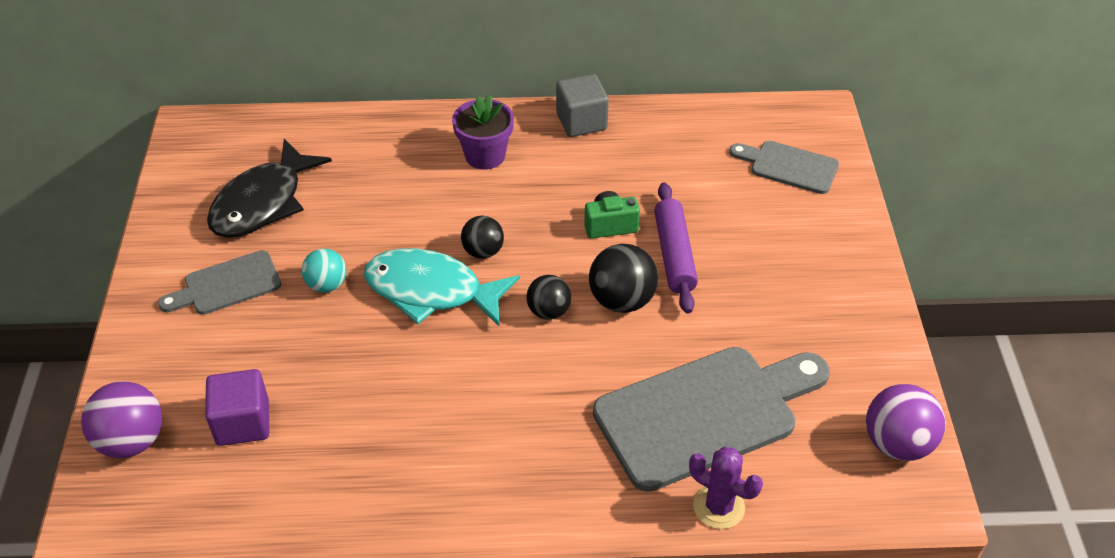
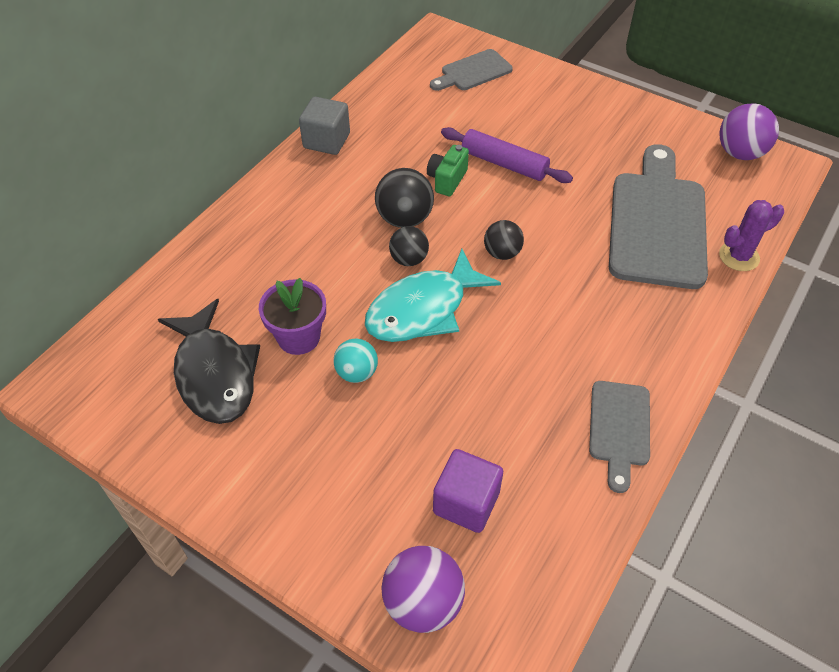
camera: 55 degrees left, 5 degrees up
grey cutting board [158,250,281,314] -> grey cutting board moved to [589,381,650,493]
purple flower pot [452,94,514,170] -> purple flower pot moved to [259,278,326,355]
black ball [589,244,658,313] -> black ball moved to [375,168,434,228]

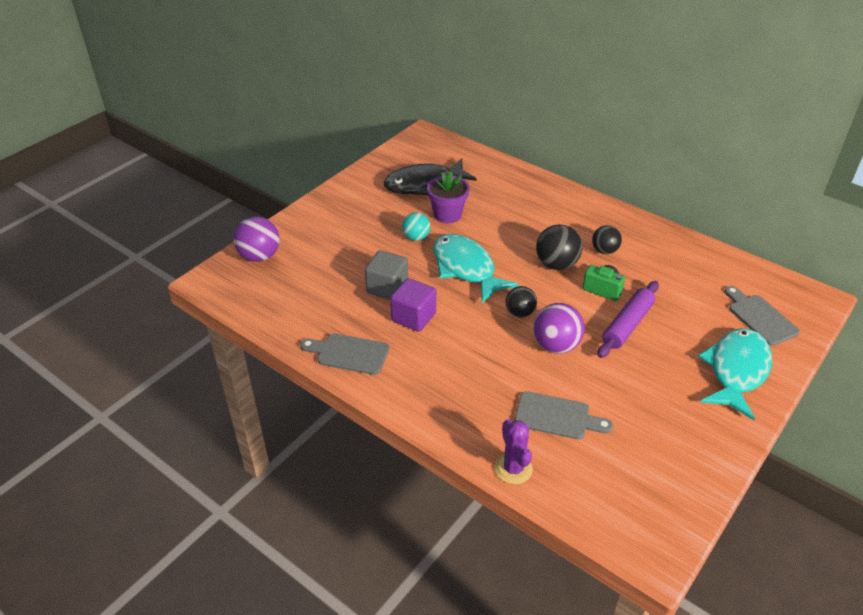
camera: 95 degrees right, 10 degrees down
grey cube [299,97,350,155] -> grey cube moved to [365,250,408,299]
black ball [389,226,429,266] -> black ball moved to [592,225,622,254]
purple cube [433,449,503,533] -> purple cube moved to [390,278,436,332]
grey cutting board [609,144,708,289] -> grey cutting board [515,391,613,439], size x0.53
purple ball [720,103,779,160] -> purple ball moved to [533,303,585,354]
none -> turquoise fish [698,328,772,420]

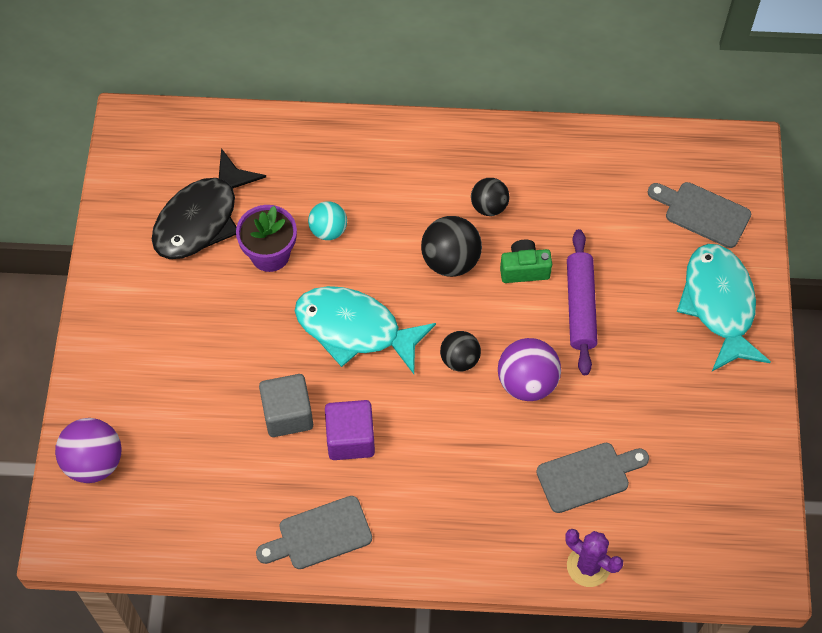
camera: 35 degrees left, 20 degrees up
turquoise ball [402,212,430,241] -> turquoise ball moved to [308,202,347,240]

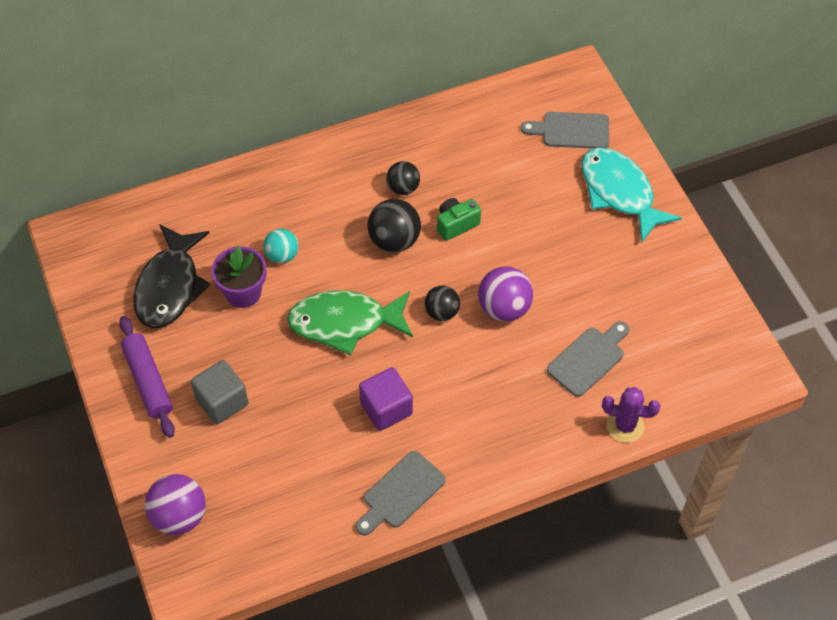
camera: 25 degrees left, 5 degrees down
grey cube [259,374,313,437] -> grey cube moved to [191,360,249,424]
turquoise fish [295,286,436,374] -> green fish [287,290,413,355]
purple rolling pin [567,229,598,375] -> purple rolling pin moved to [119,316,175,438]

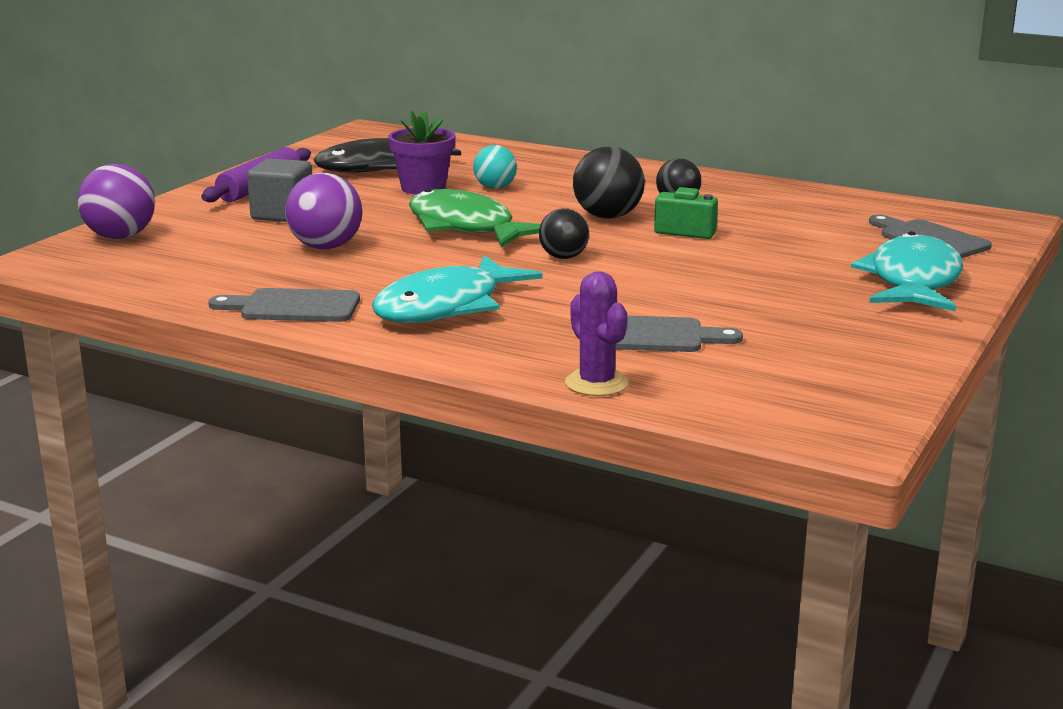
camera: 50 degrees right, 35 degrees down
purple cube [359,367,413,431] -> none
purple ball [478,267,533,322] -> purple ball moved to [285,173,362,249]
none -> turquoise fish [372,255,543,323]

